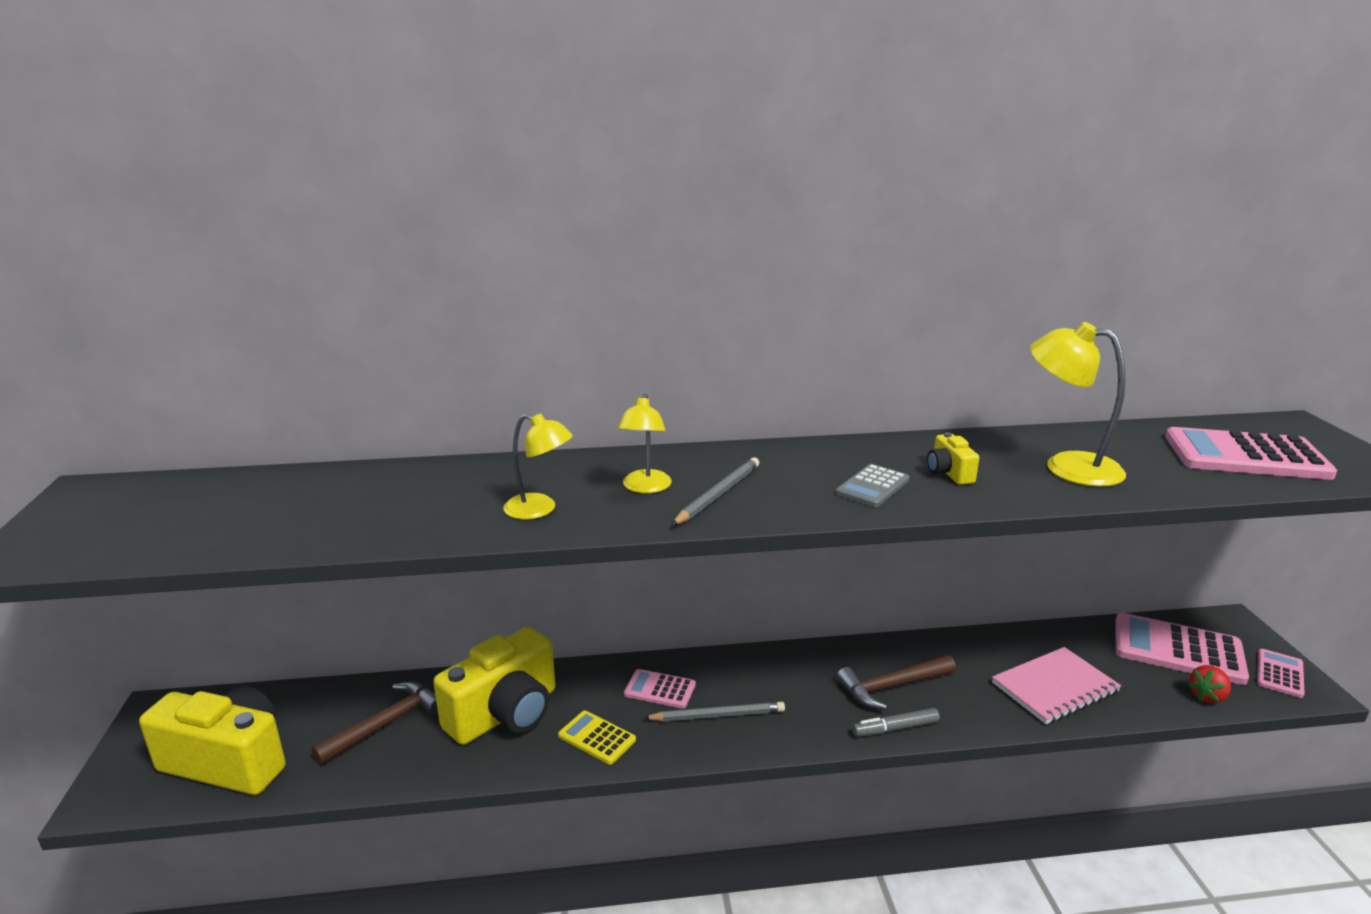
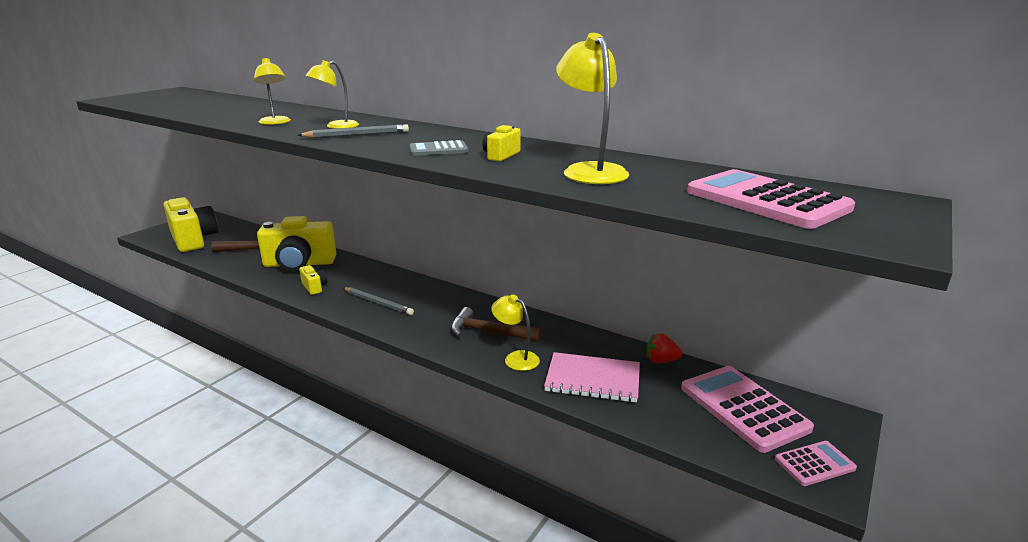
camera: 40 degrees right, 0 degrees up
yellow calculator [558,710,636,764] -> yellow camera [299,265,327,295]
pink calculator [624,669,696,709] -> none
grey marker [852,708,940,737] -> none
red strawberry [1187,665,1231,703] -> red strawberry moved to [646,333,682,363]
none -> yellow lamp [491,295,540,371]

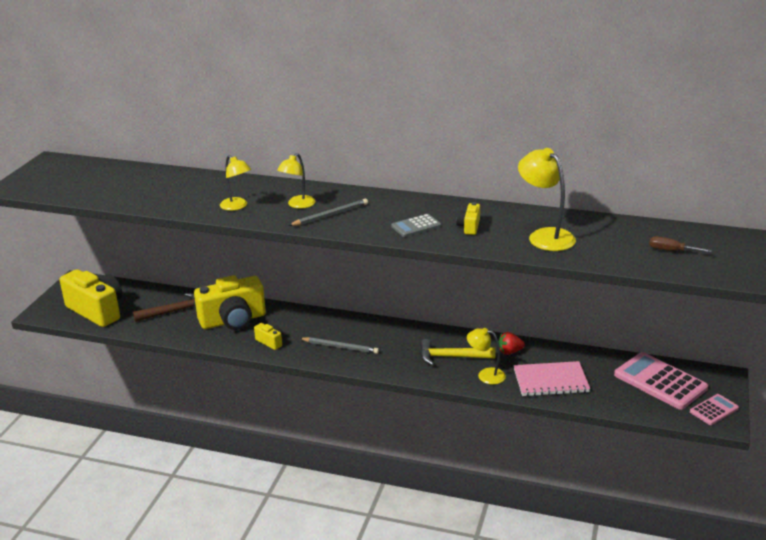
camera: 15 degrees left, 5 degrees up
brown hammer [451,307,542,342] -> yellow hammer [420,339,495,366]
red strawberry [646,333,682,363] -> red strawberry moved to [498,332,525,355]
pink calculator [687,169,855,229] -> brown screwdriver [649,236,712,252]

